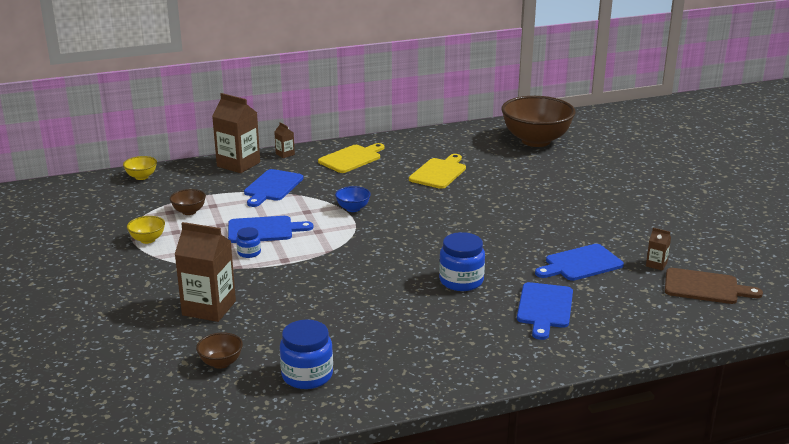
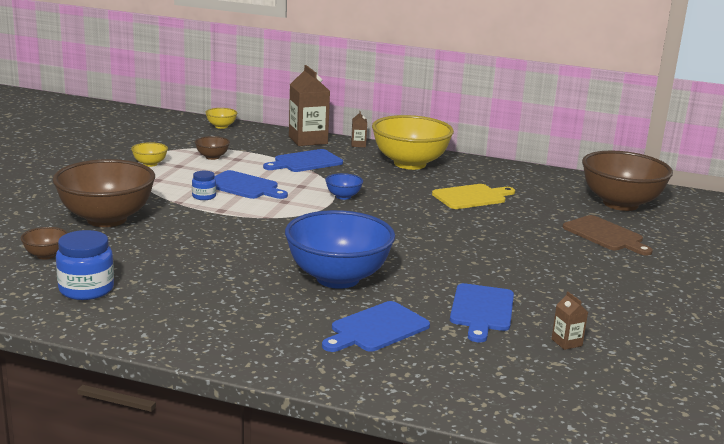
camera: 35 degrees right, 5 degrees down
brown carton [174,222,236,322] -> brown bowl [53,159,155,227]
yellow cutting board [318,143,385,173] -> yellow bowl [372,115,454,170]
blue jar [439,232,485,291] -> blue bowl [285,210,395,289]
blue cutting board [535,244,624,281] -> blue cutting board turned 90 degrees counterclockwise [450,283,514,343]
brown cutting board [665,268,763,304] -> brown cutting board moved to [562,215,653,256]

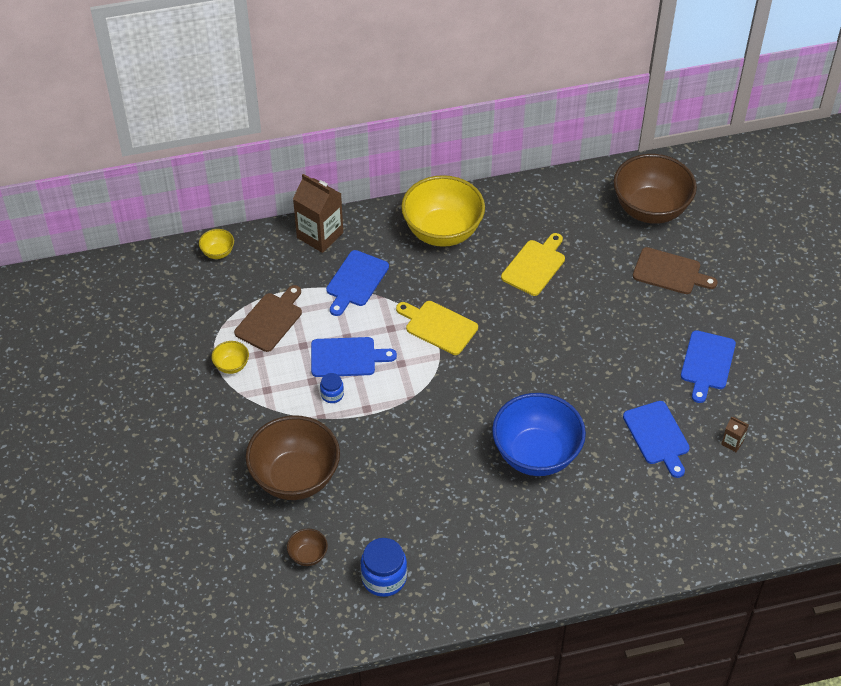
camera: 30 degrees left, 30 degrees up
brown bowl [195,136,230,160] -> brown cutting board [234,285,302,352]
blue cutting board [322,301,430,352] -> blue cutting board moved to [681,330,736,403]
blue bowl [325,173,363,200] -> yellow cutting board [396,301,478,355]
brown carton [351,111,367,147] -> none

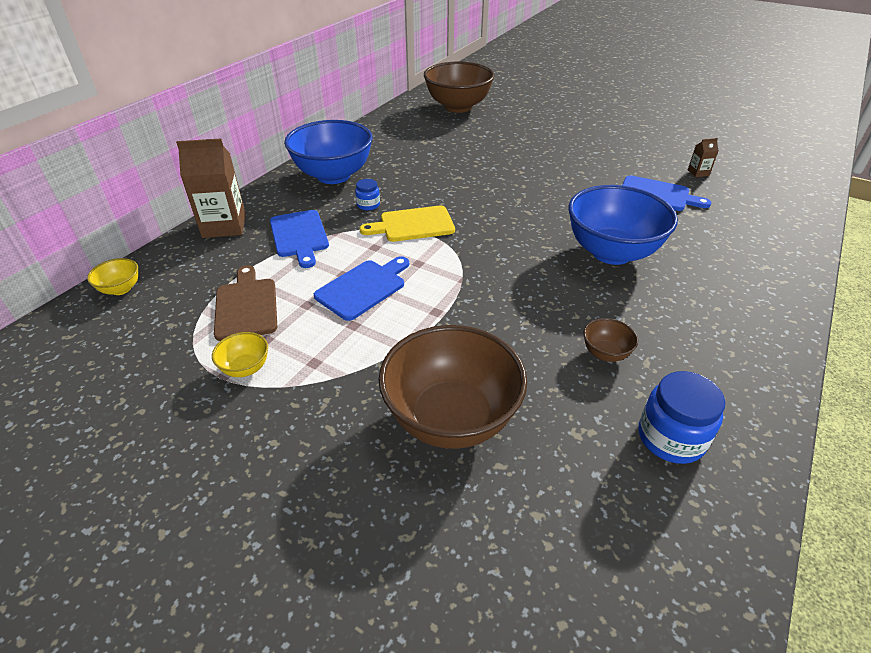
camera: 45 degrees left, 10 degrees down
brown bowl [287,529,328,566] -> brown bowl moved to [583,318,638,362]
blue jar [320,373,344,403] -> blue jar moved to [355,179,380,210]
yellow bowl [401,175,485,247] -> blue bowl [284,120,373,184]
yellow cutting board [501,233,565,296] -> none
brown cutting board [633,247,718,294] -> none
blue cutting board [681,330,736,403] -> none

